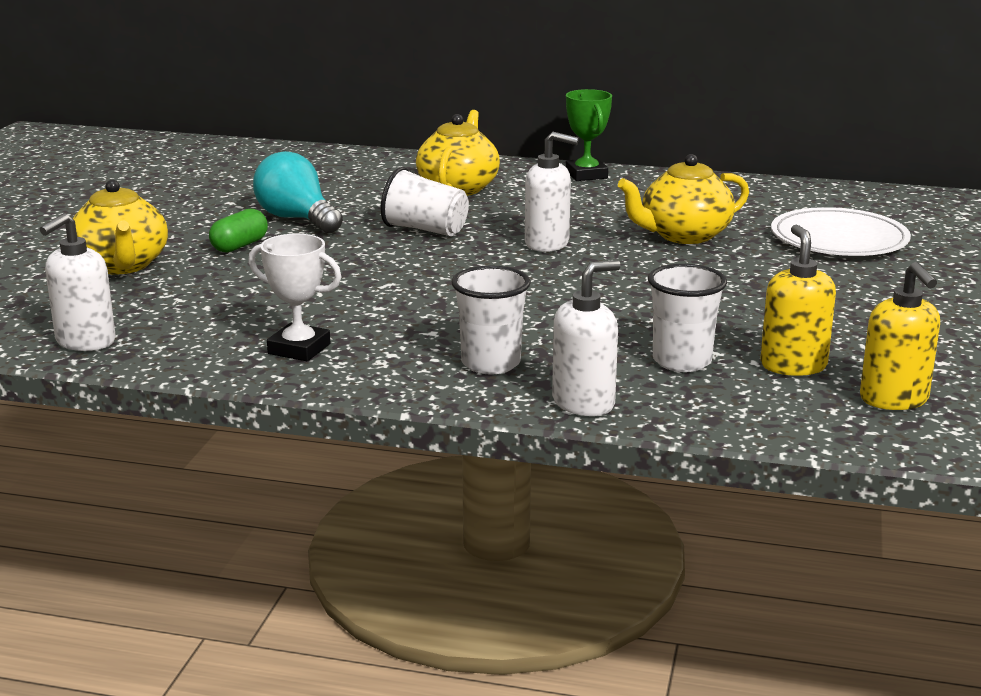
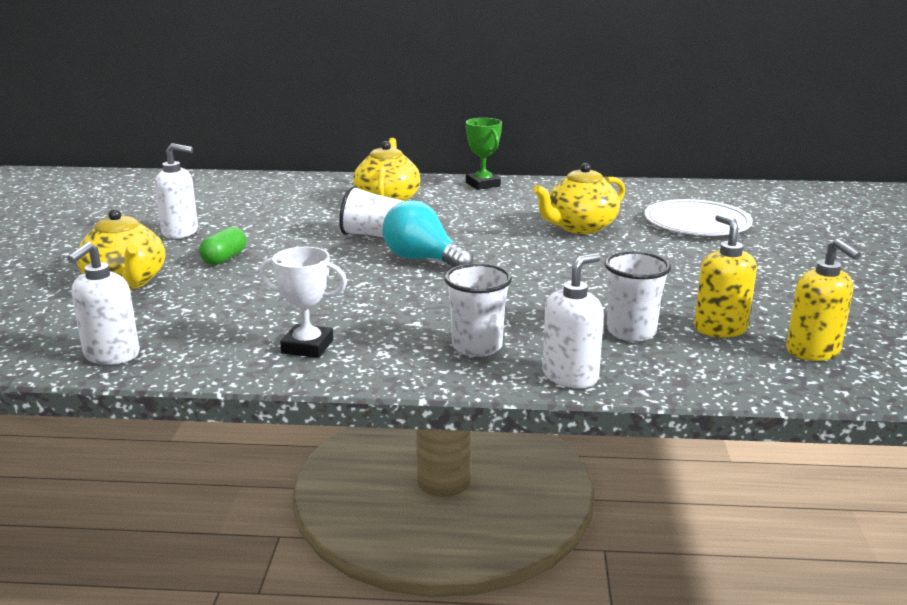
camera: 10 degrees left, 0 degrees up
turquoise light bulb [253,151,343,233] -> turquoise light bulb moved to [383,200,473,268]
white soap dispenser [525,132,579,252] -> white soap dispenser moved to [155,143,198,239]

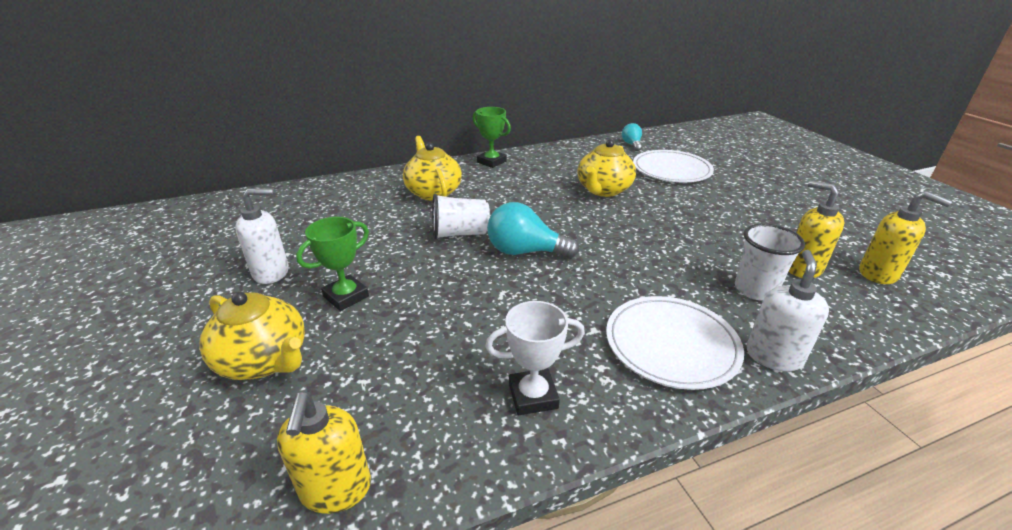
camera: 25 degrees left, 10 degrees up
white soap dispenser [67,242,139,365] -> yellow soap dispenser [277,392,371,514]
green capsule [199,227,247,265] -> green trophy [296,217,369,311]
white cup [444,263,512,357] -> white plate [606,296,744,390]
none -> turquoise light bulb [622,123,642,151]

